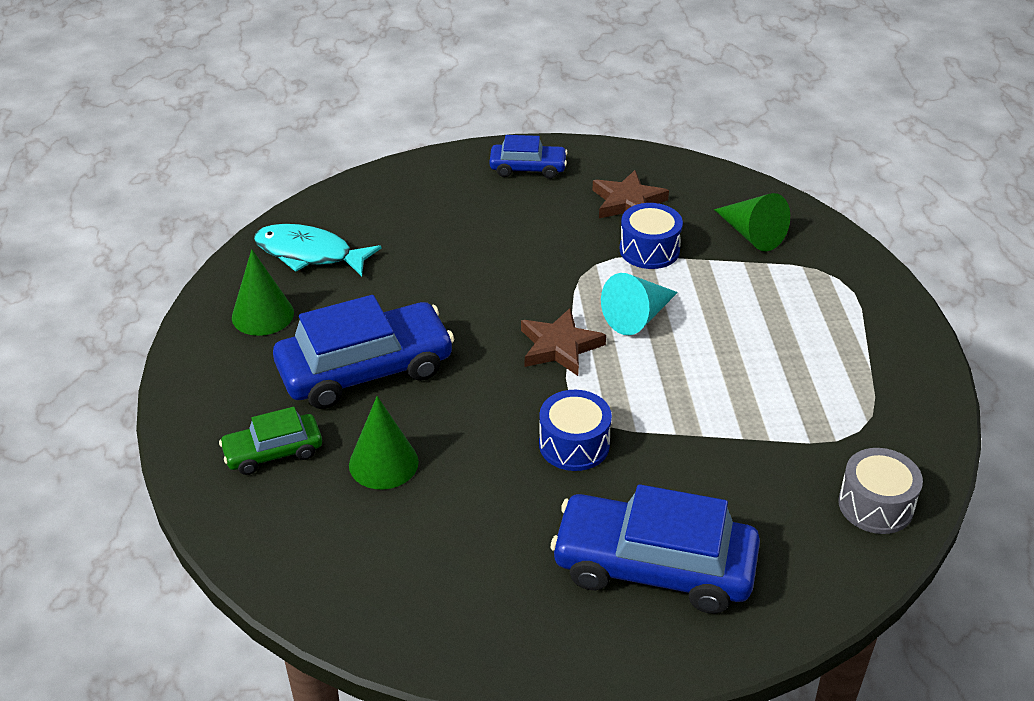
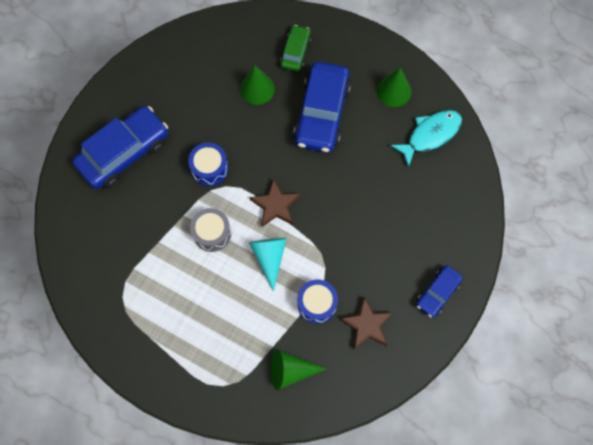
camera: 125 degrees right, 30 degrees up
grey drum [838,448,923,534] -> grey drum moved to [190,208,231,252]

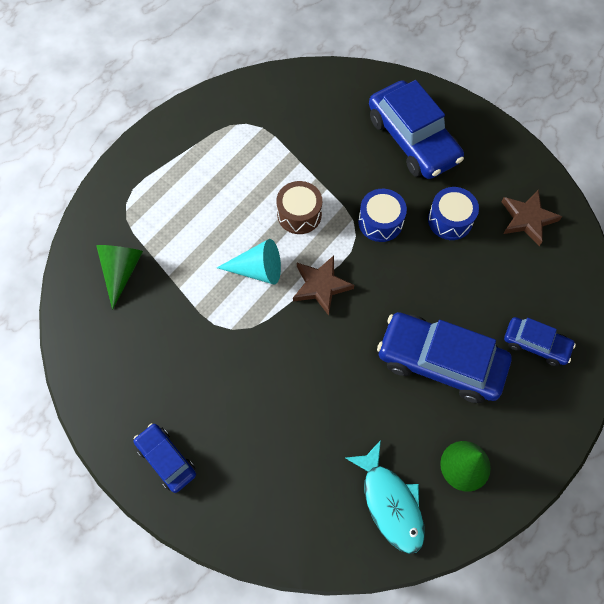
camera: 100 degrees right, 5 degrees down
grey drum [190,208,231,252] -> brown drum [276,181,322,234]
green cone [240,66,275,105] -> none
green car [280,25,311,72] -> blue car [504,317,576,366]
blue drum [297,279,338,324] -> blue drum moved to [428,187,479,240]
brown star [340,297,393,349] -> brown star moved to [502,190,562,246]

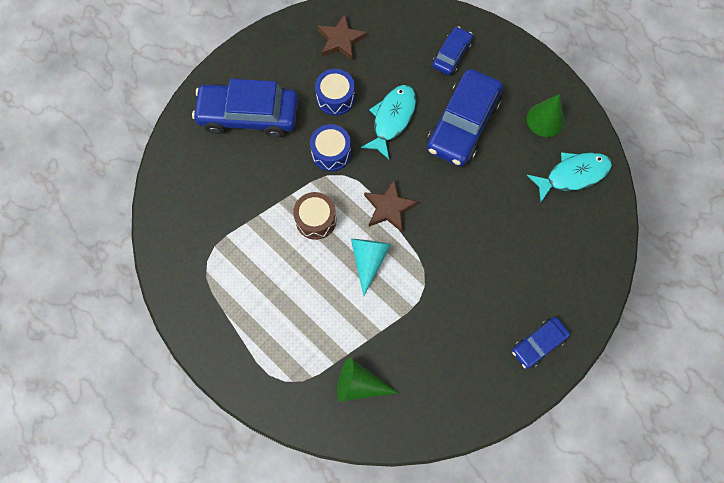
camera: 85 degrees left, 5 degrees up
blue car [369,80,464,179] -> blue car turned 150 degrees counterclockwise [192,79,298,138]
none -> turquoise fish [361,85,416,160]

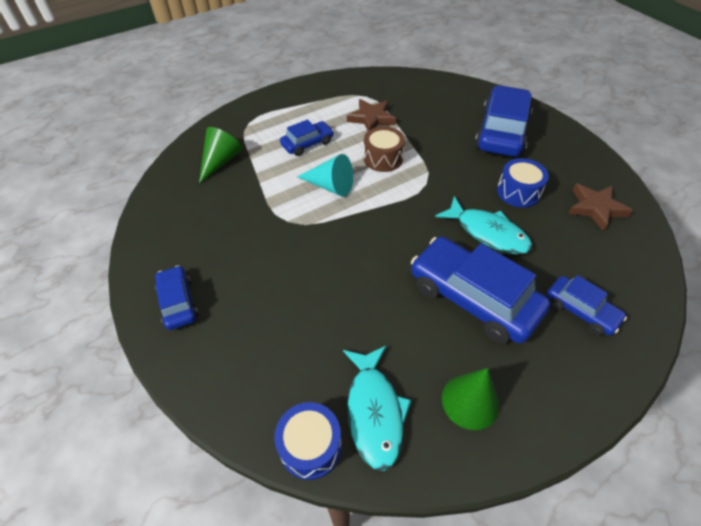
camera: 105 degrees right, 20 degrees down
blue drum [310,124,351,171] -> blue drum moved to [275,402,342,480]
brown star [364,179,418,232] -> brown star moved to [347,99,396,131]
none -> blue car [280,119,334,156]

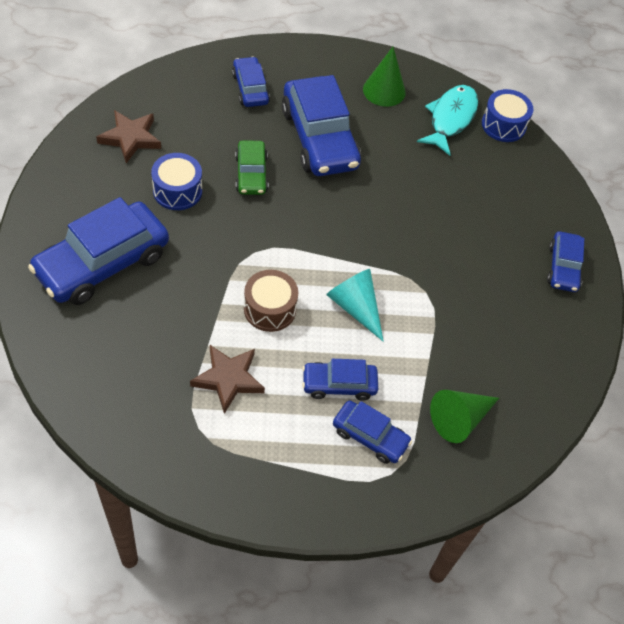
camera: 155 degrees left, 5 degrees up
turquoise fish [435,196,533,255] -> green car [235,140,268,195]
none -> blue car [333,400,412,464]

